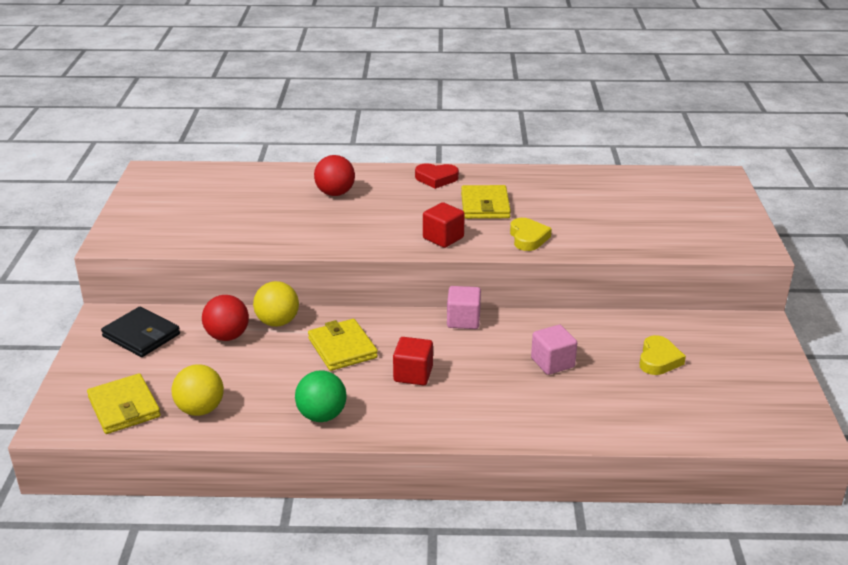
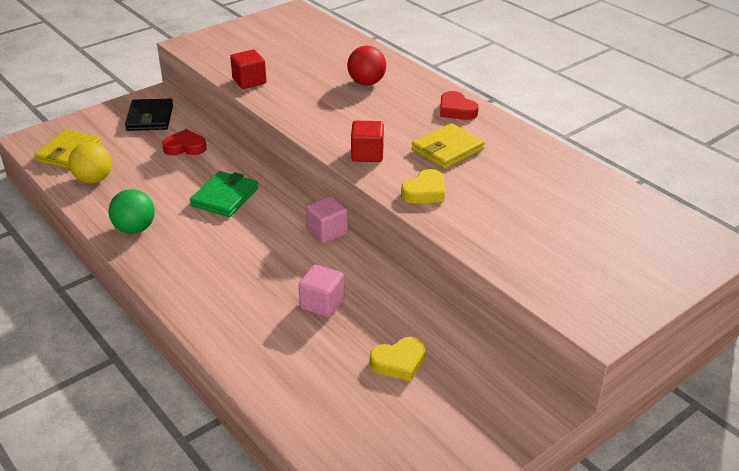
camera: 50 degrees right, 5 degrees up
red ball [202,295,249,341] -> red heart [162,129,207,156]
yellow ball [253,281,299,327] -> none
yellow wallet [308,319,378,371] -> green wallet [190,171,258,217]
red cube [393,337,433,385] -> red cube moved to [230,50,267,89]

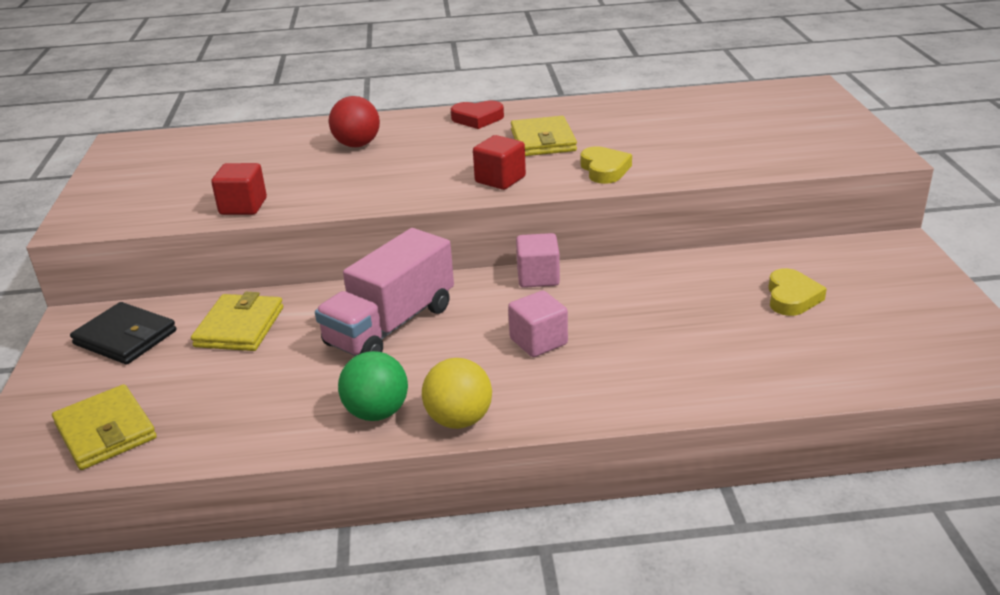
camera: 55 degrees left, 5 degrees down
yellow ball [69,142,112,183] -> yellow ball moved to [422,358,492,429]
red heart [162,129,207,156] -> yellow wallet [191,292,283,351]
green wallet [190,171,258,217] -> pink truck [315,228,454,356]
pink cube [298,265,344,317] -> pink cube moved to [508,291,568,357]

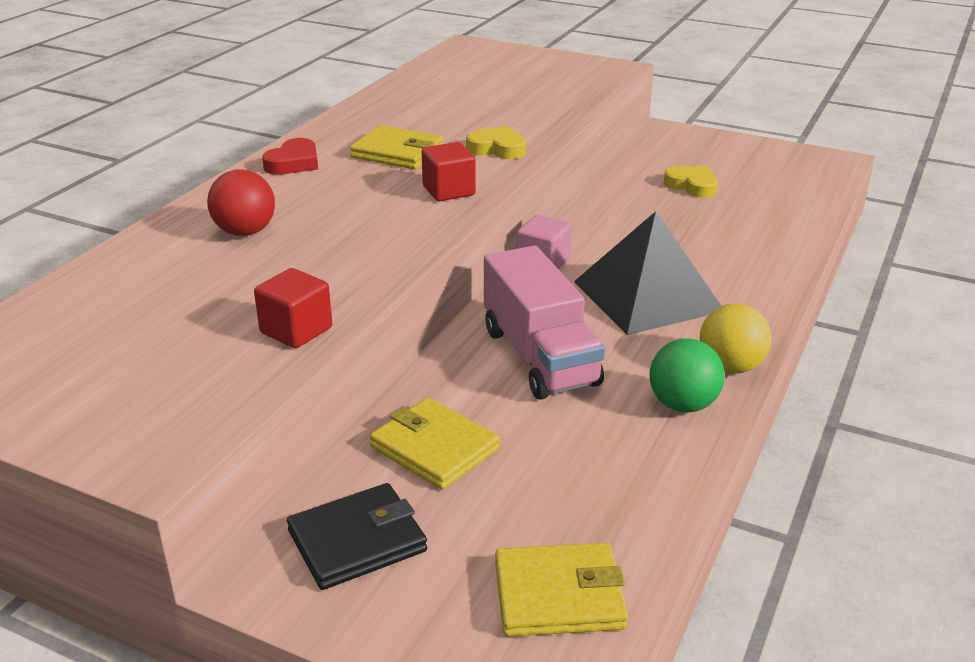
camera: 60 degrees left, 0 degrees up
pink cube [508,291,568,357] -> black pyramid [574,211,721,335]

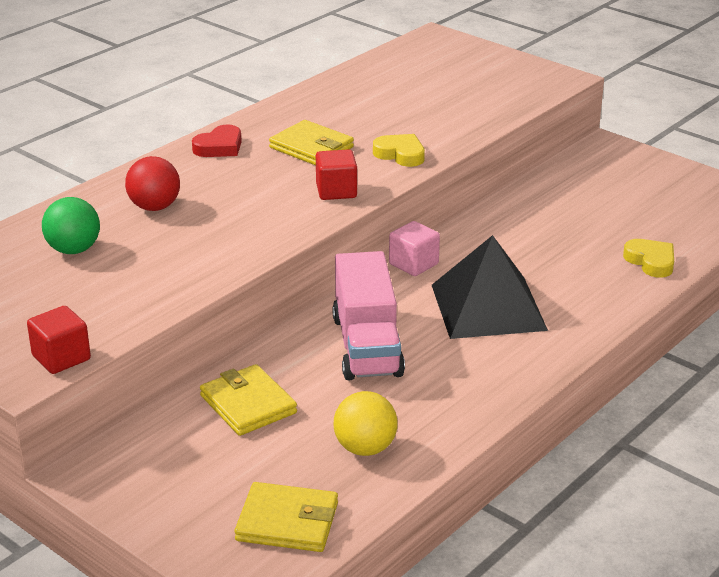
camera: 15 degrees right, 0 degrees up
red cube [254,268,332,348] -> red cube moved to [27,306,91,374]
black wallet [287,483,427,590] -> none
green ball [650,338,724,413] -> green ball moved to [42,197,100,254]
yellow heart [664,166,718,198] -> yellow heart moved to [623,239,674,278]
yellow ball [700,303,772,373] -> yellow ball moved to [334,391,398,456]

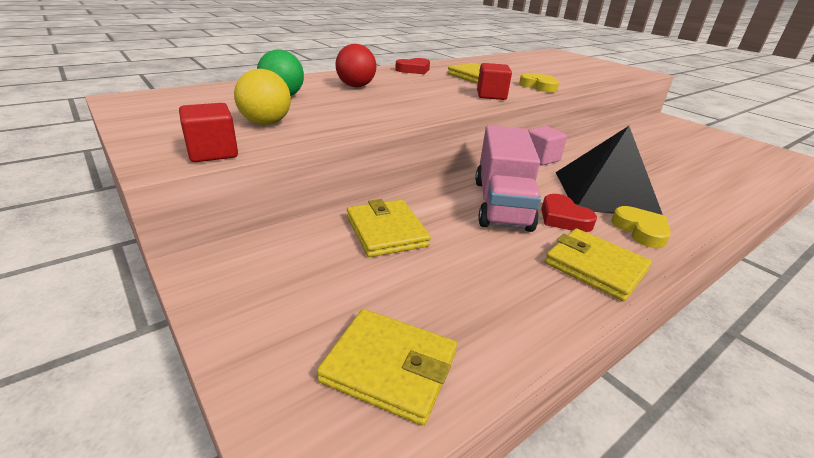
camera: 10 degrees right, 0 degrees up
yellow ball [334,391,398,456] -> yellow ball moved to [234,69,291,125]
yellow heart [623,239,674,278] -> yellow heart moved to [611,206,671,248]
none -> red heart [541,194,597,232]
none -> yellow wallet [545,229,652,301]

